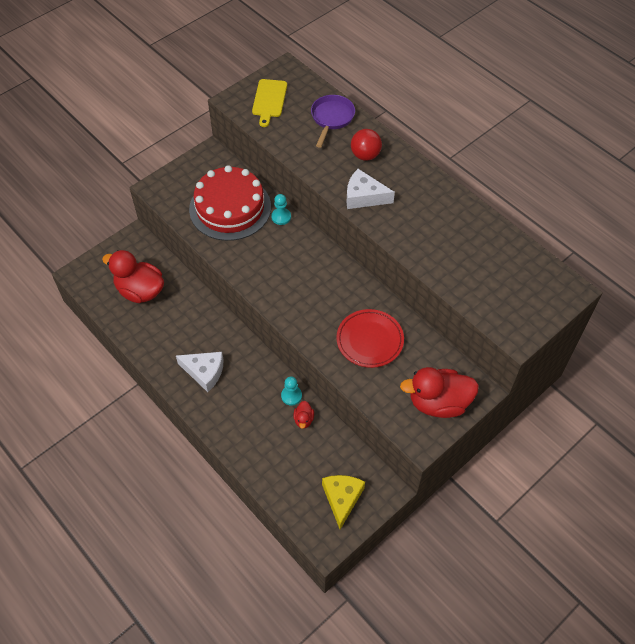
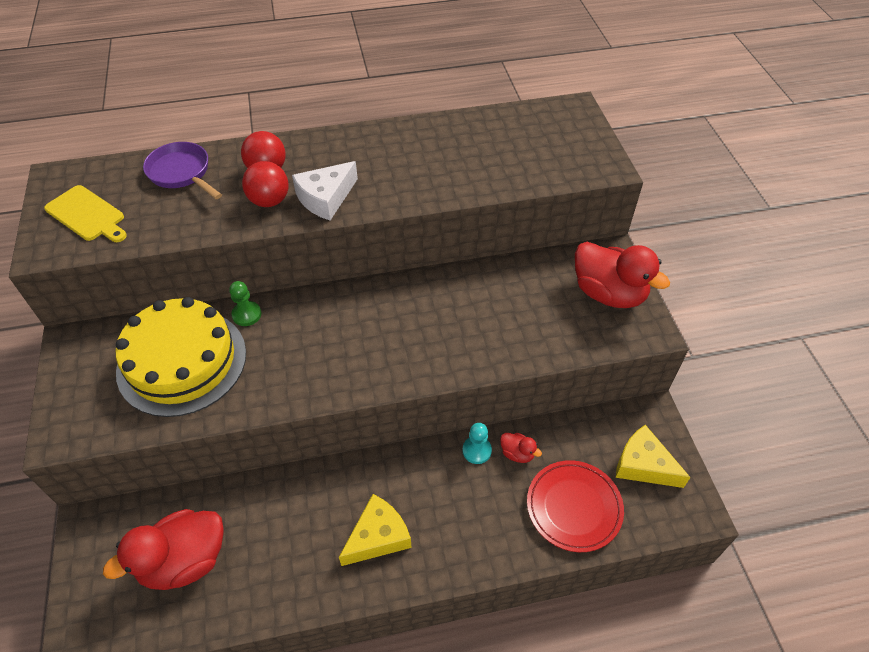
camera: 60 degrees left, 5 degrees down
white cheese [176,352,224,392] -> yellow cheese [339,494,412,566]
red cake [189,165,271,241] -> yellow cake [116,297,246,417]
turquoise pawn [271,194,291,225] -> green pawn [229,281,261,326]
red plate [336,309,404,368] -> red plate moved to [527,460,624,552]
red duck [400,367,479,418] -> red duck turned 75 degrees counterclockwise [575,242,670,308]
none -> red ball [242,161,289,207]

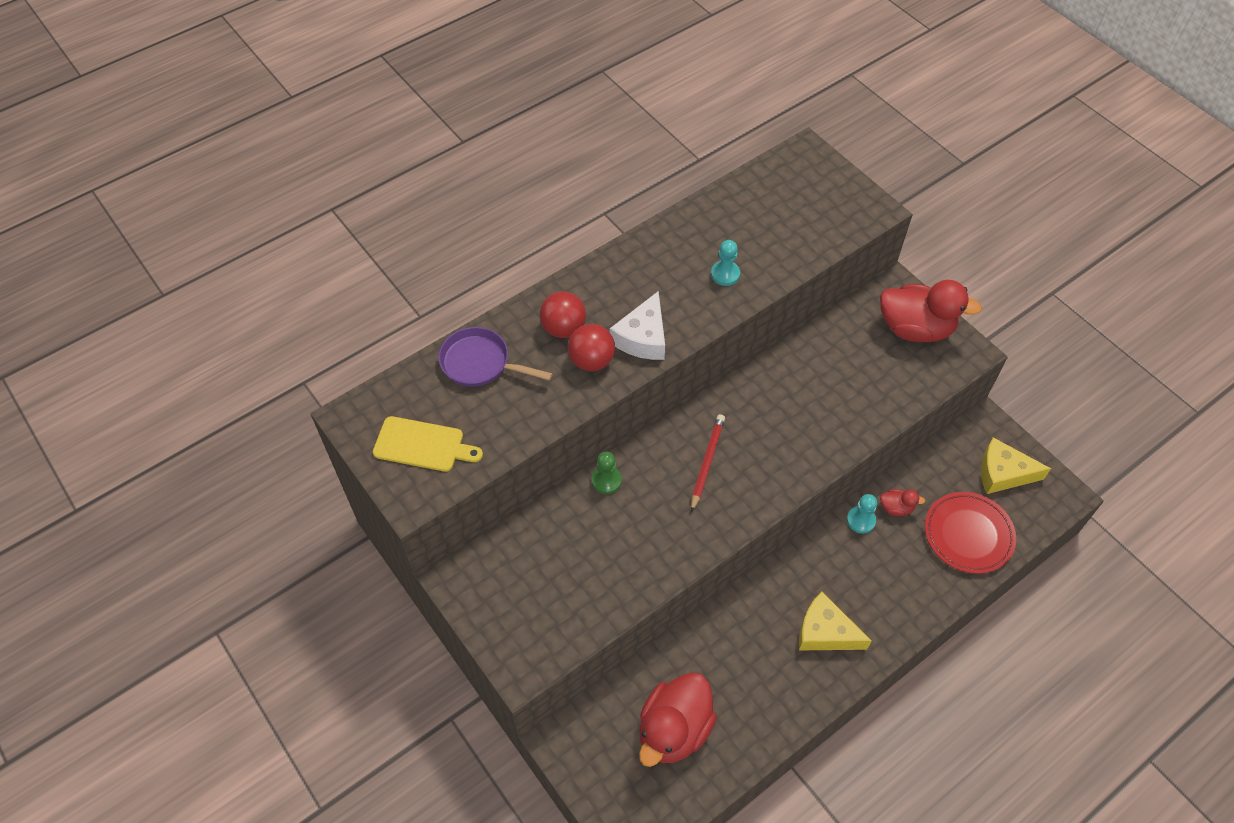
camera: 25 degrees left, 5 degrees up
yellow cake [116,297,246,417] -> none
yellow cheese [339,494,412,566] -> yellow cheese turned 90 degrees counterclockwise [799,592,871,650]
none -> red pencil [691,414,725,513]
none -> turquoise pawn [711,240,740,286]

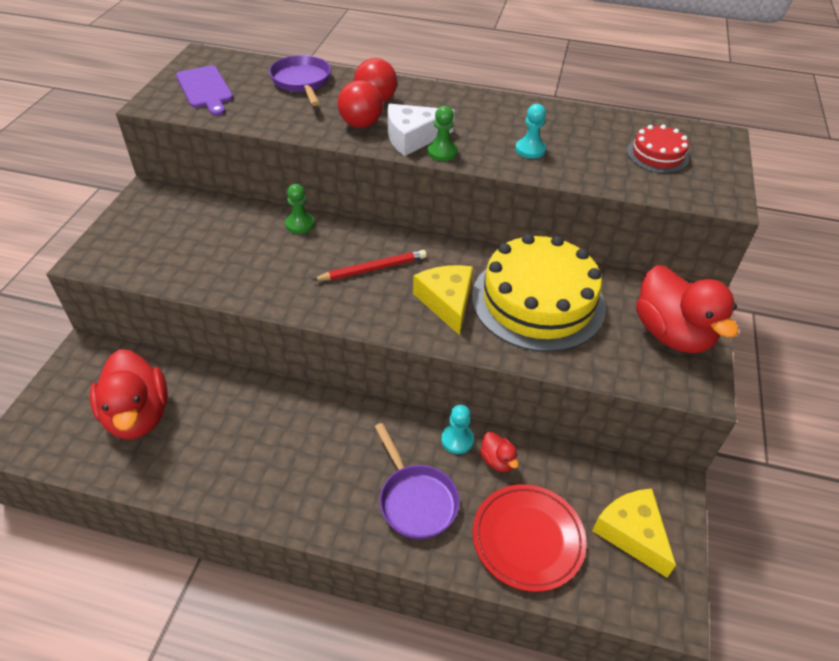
camera: 50 degrees right, 10 degrees down
yellow cutting board [373,416,483,472] -> purple cutting board [176,66,233,116]
red duck [639,672,717,767] -> red duck turned 105 degrees counterclockwise [90,349,168,439]
yellow cheese [799,592,871,650] -> yellow cheese moved to [413,265,473,335]
none -> purple pan [375,423,460,539]
none -> green pawn [427,106,458,161]
none -> yellow cake [472,234,606,352]
none -> red cake [627,125,689,173]

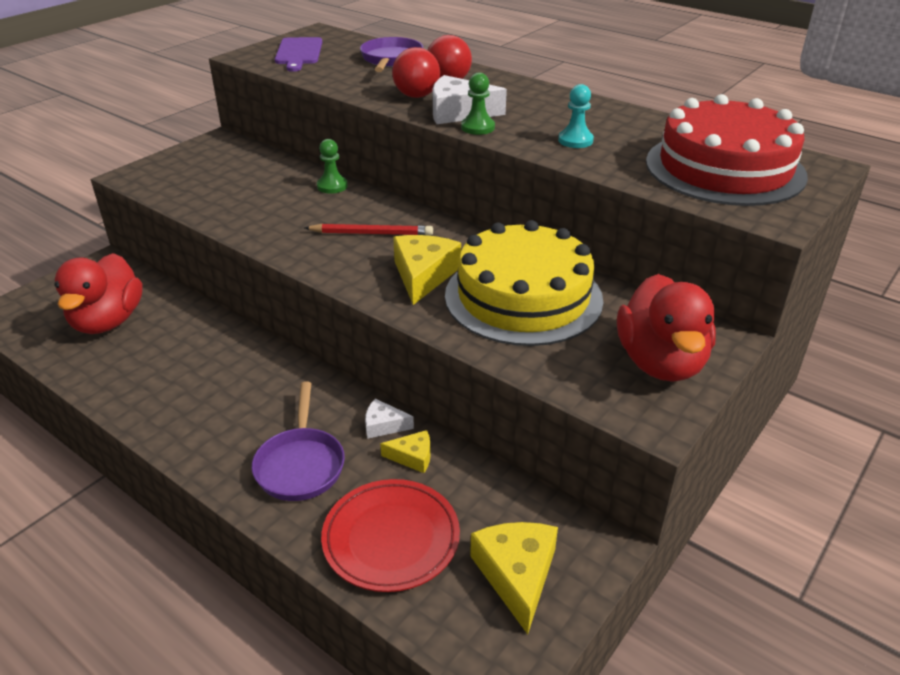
camera: 25 degrees right, 10 degrees down
turquoise pawn [441,405,474,454] -> white cheese [365,399,414,439]
red duck [480,432,519,472] -> yellow cheese [380,430,431,473]
red cake [627,125,689,173] -> red cake [646,94,808,206], size x2.08

